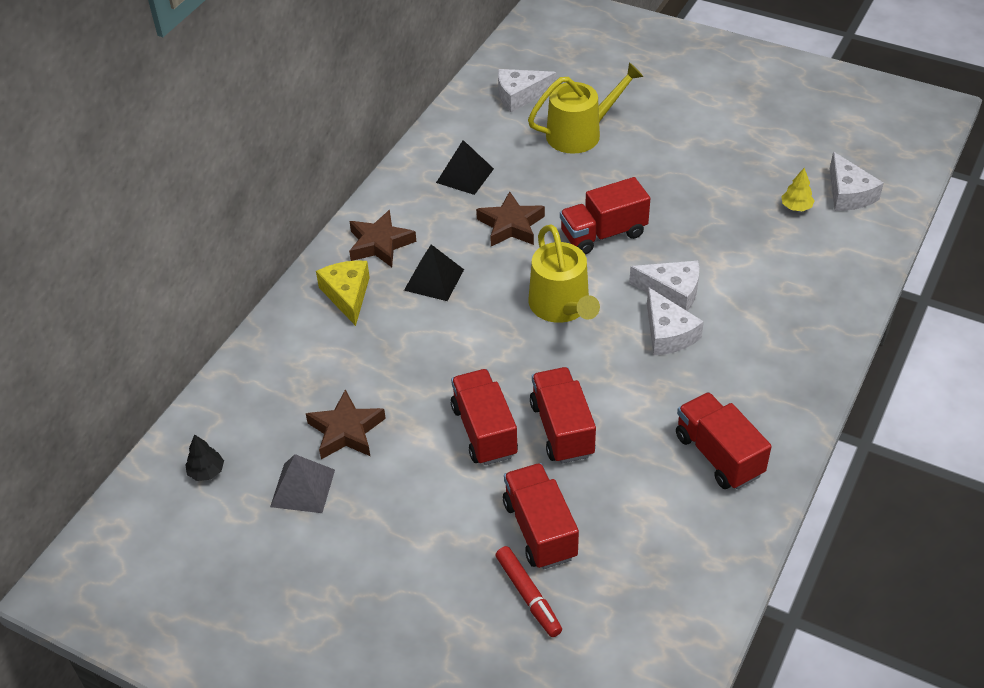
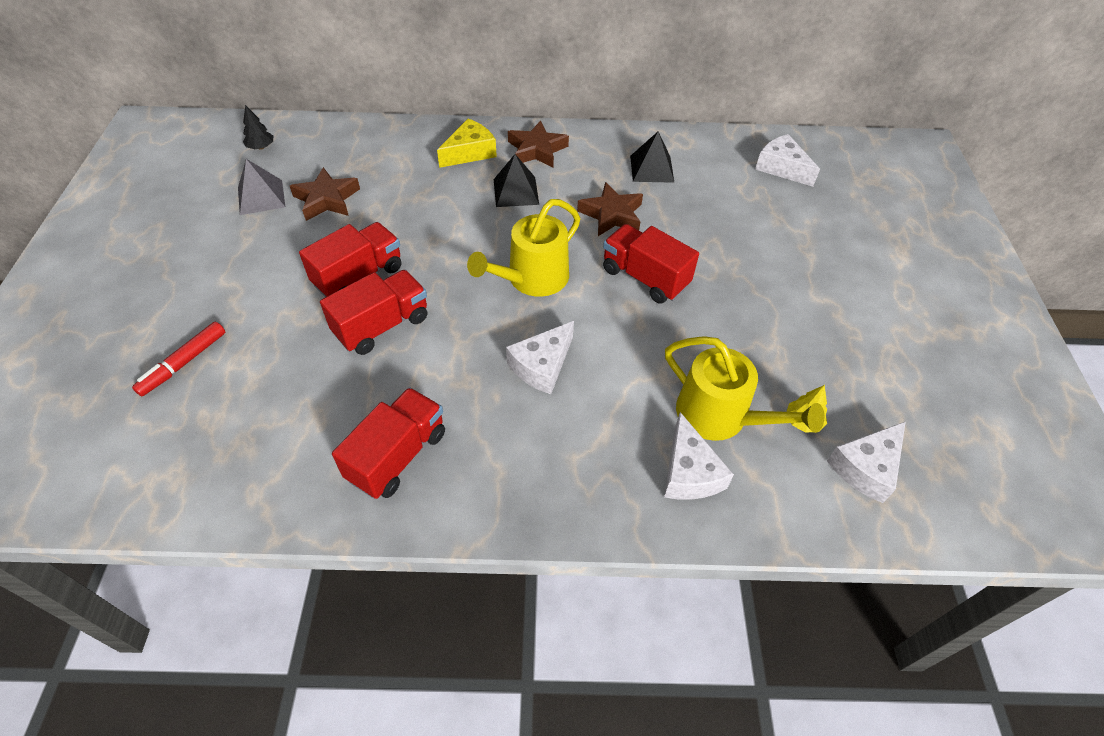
camera: 60 degrees right, 5 degrees up
red truck [503,463,579,569] -> none
yellow watering can [528,62,644,154] -> yellow watering can moved to [665,336,824,441]
white cheese [629,261,699,311] -> white cheese moved to [664,412,734,500]

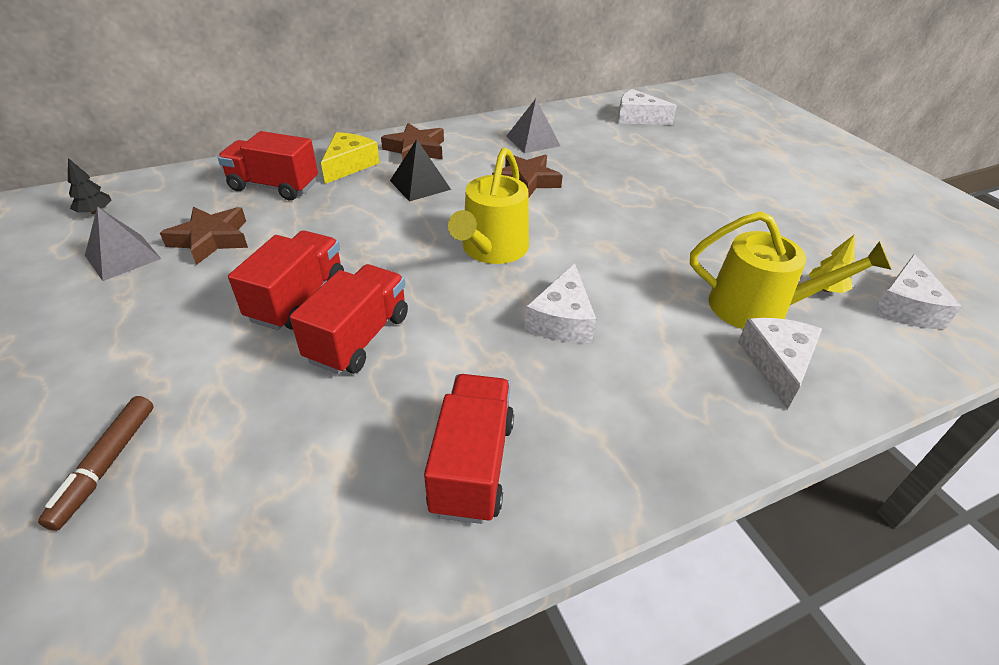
camera: 25 degrees left, 10 degrees down
red marker [132,322,225,396] -> brown marker [38,396,154,531]
red truck [603,224,699,304] -> red truck moved to [218,131,318,200]
black pyramid [630,131,675,183] -> grey pyramid [507,99,560,153]
white cheese [664,412,734,500] -> white cheese turned 135 degrees counterclockwise [738,318,822,409]

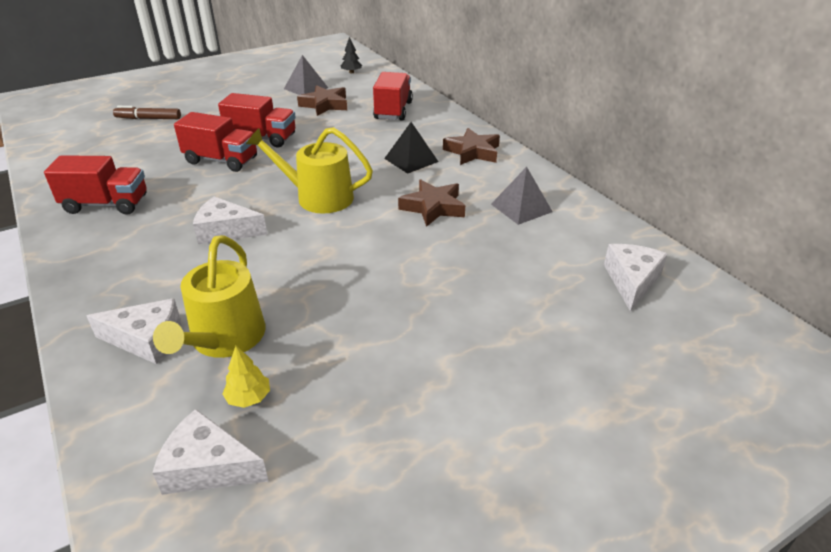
camera: 85 degrees right, 5 degrees down
yellow cheese [321,132,380,184] -> none

